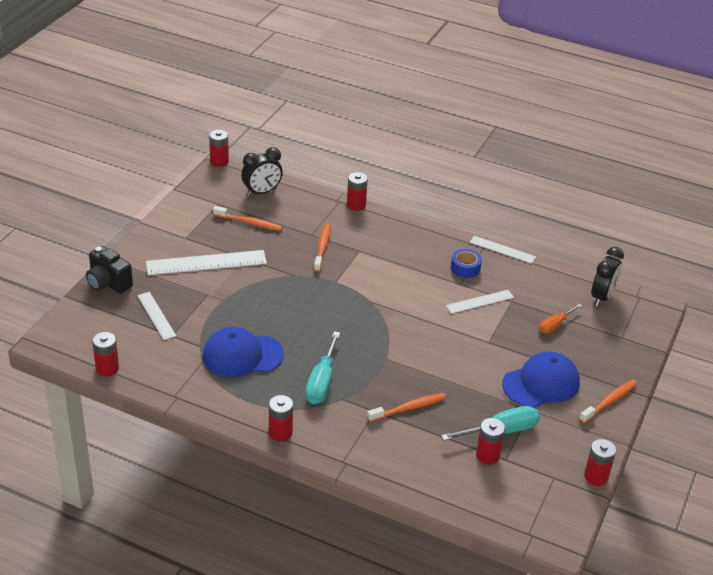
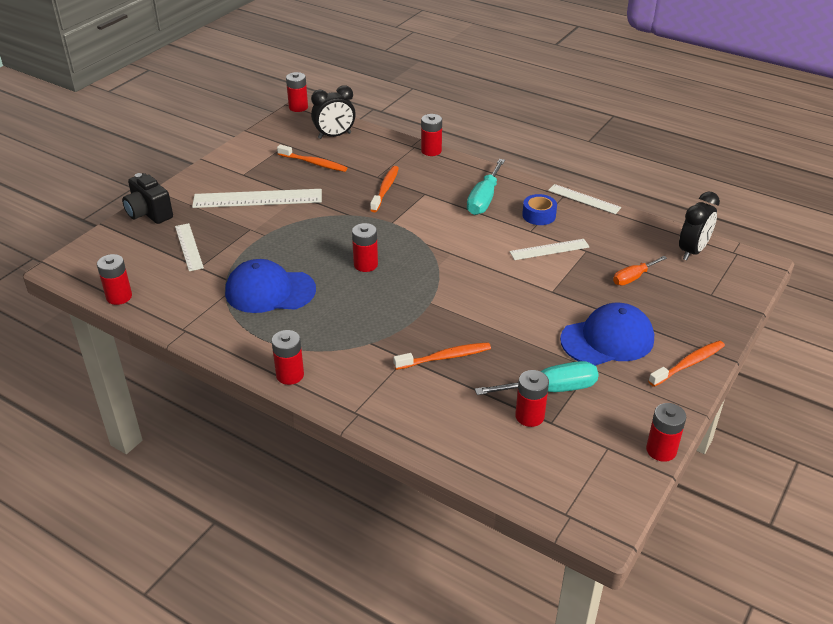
camera: 10 degrees right, 0 degrees up
turquoise screwdriver [305,331,340,404] -> turquoise screwdriver moved to [467,159,505,215]
none -> red battery [352,223,378,272]

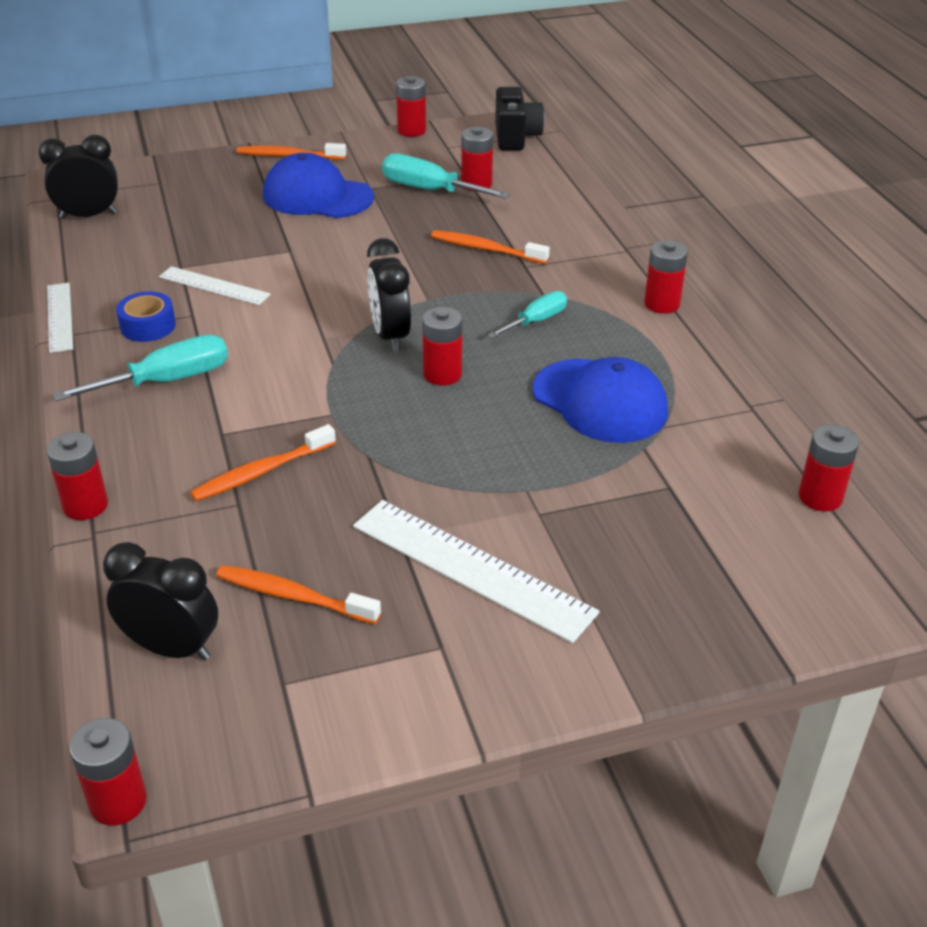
camera: 140 degrees left, 0 degrees up
black camera [122,173,173,224] -> black camera moved to [495,87,544,151]
white ruler [175,223,204,271] -> none
orange toothbrush [277,145,347,172] -> orange toothbrush turned 45 degrees counterclockwise [216,565,381,624]
orange screwdriver [613,256,667,286] -> none
none -> black clock [367,238,411,352]
none -> turquoise screwdriver [488,291,567,338]

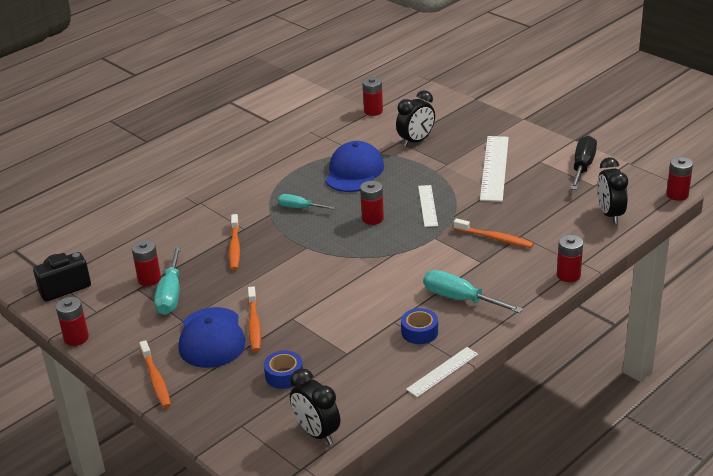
camera: 115 degrees left, 5 degrees down
white ruler [159,266,271,305] -> white ruler moved to [418,185,438,227]
orange toothbrush [216,565,381,624] -> orange toothbrush moved to [248,286,261,352]
black clock [367,238,411,352] -> black clock moved to [396,90,435,147]
red battery [644,240,688,314] -> none
none -> blue tape [264,351,303,389]
none -> black screwdriver [570,136,597,190]

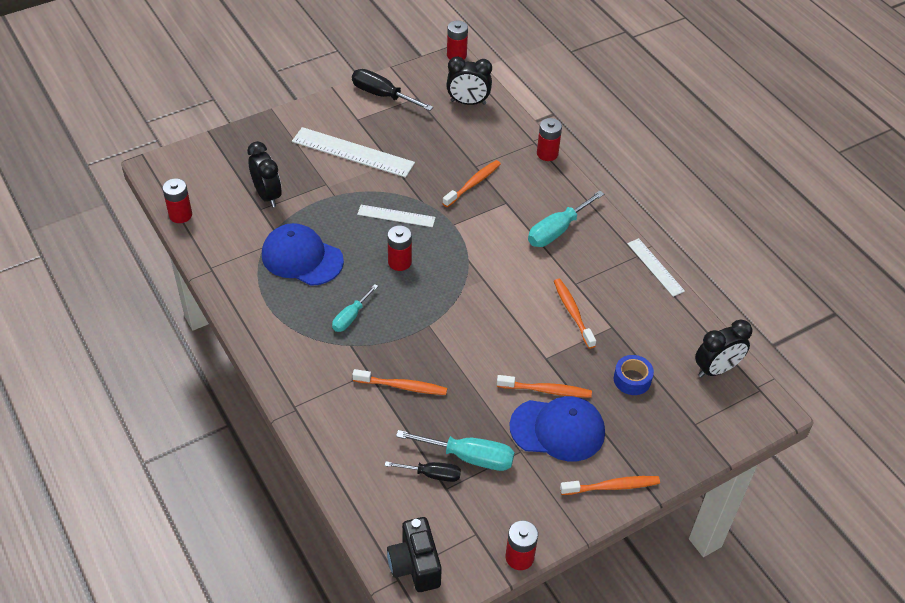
camera: 80 degrees left, 15 degrees up
red battery [132,240,161,286] -> black screwdriver [385,461,461,482]
blue tape [401,308,438,344] -> none
none -> orange toothbrush [554,279,596,349]

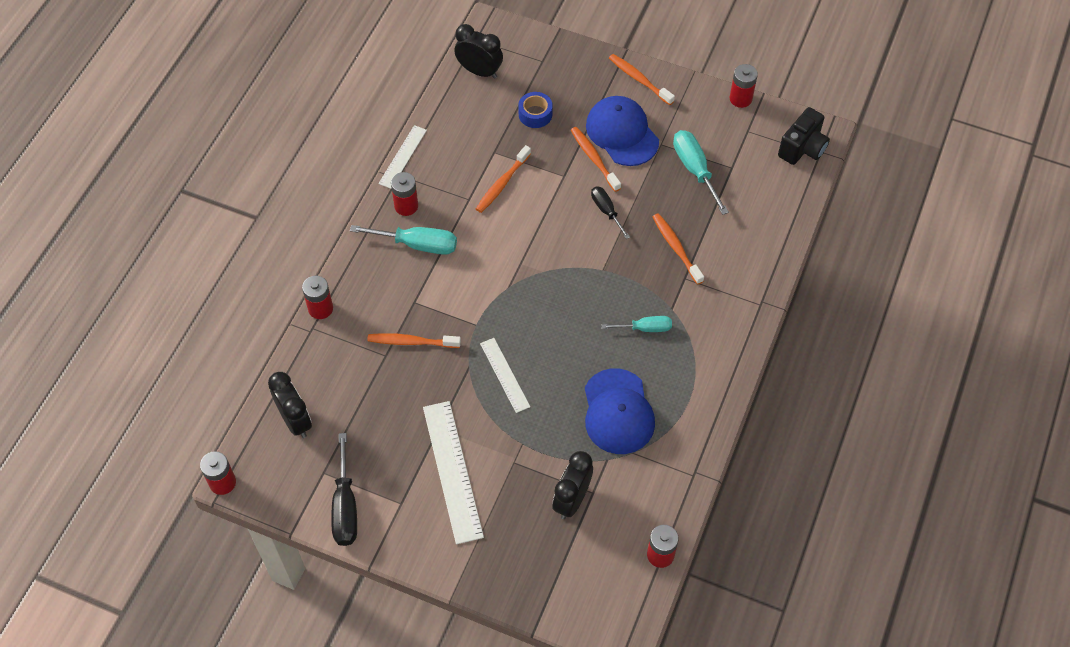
camera: 125 degrees left, 10 degrees up
black screwdriver [385,461,461,482] -> black screwdriver moved to [591,186,630,239]
red battery [387,225,412,271] -> red battery moved to [391,172,418,216]

